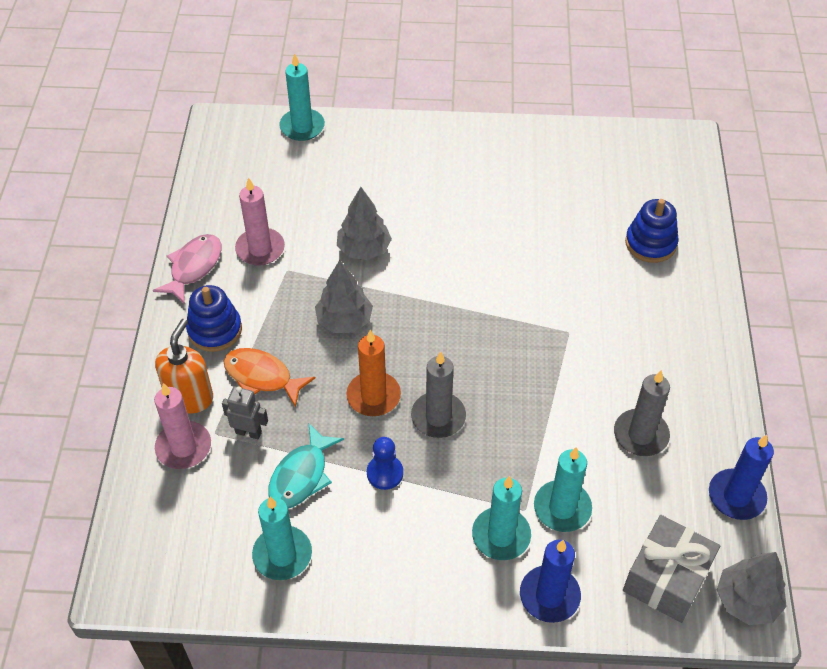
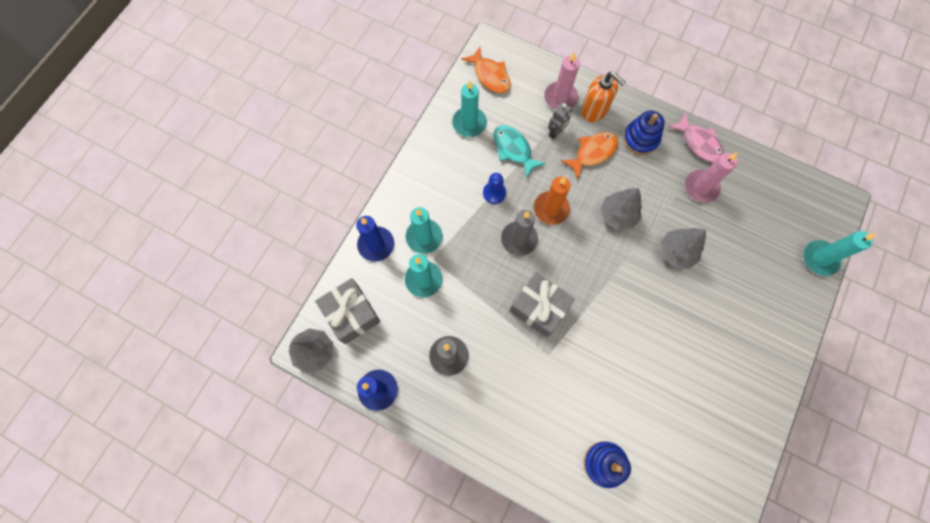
camera: 115 degrees right, 20 degrees up
none -> orange fish [461,47,511,93]
none -> grey gift [510,272,575,337]

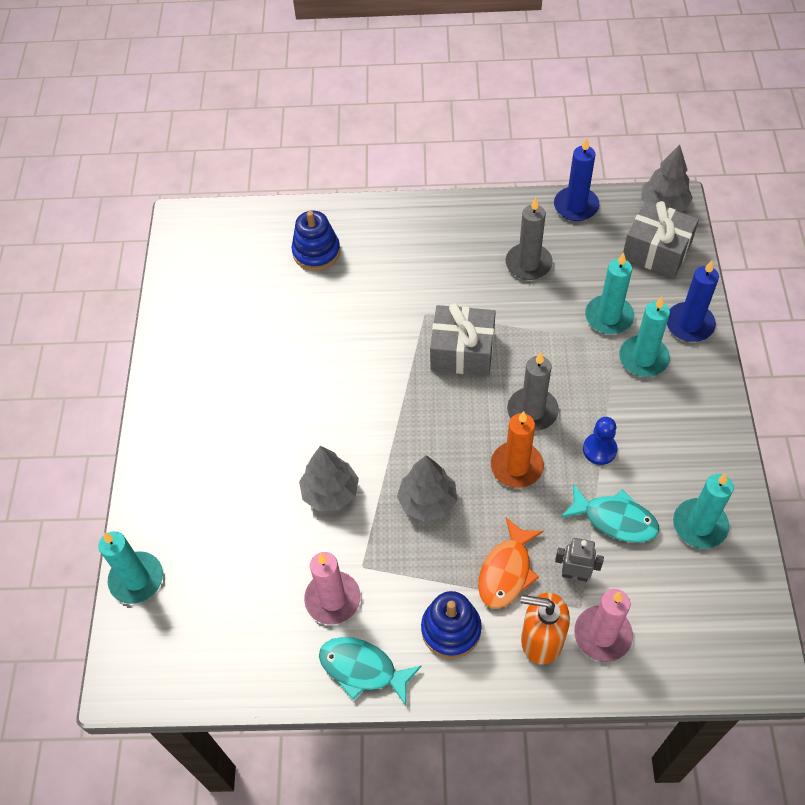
camera: 155 degrees right, 15 degrees down
orange fish [461,47,511,93] -> none
grey robot [548,102,572,139] -> grey robot turned 90 degrees clockwise [555,538,604,582]
pink fish [668,112,724,163] -> turquoise fish [319,637,422,706]

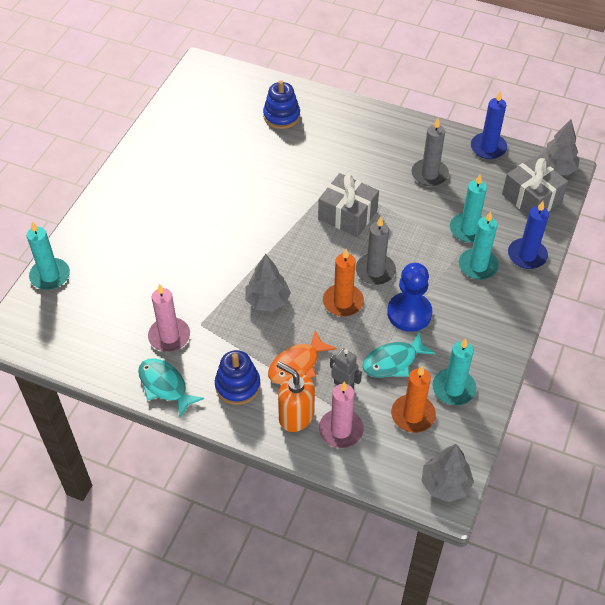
camera: 20 degrees right, 5 degrees down
grey tree [299,446,359,511] -> grey tree moved to [421,444,474,502]
turquoise fish [561,484,659,543] -> turquoise fish turned 105 degrees clockwise [363,332,436,378]
blue pawn [583,417,618,465] -> blue pawn [387,263,432,332], size x1.67
none -> orange candle [391,366,436,433]

